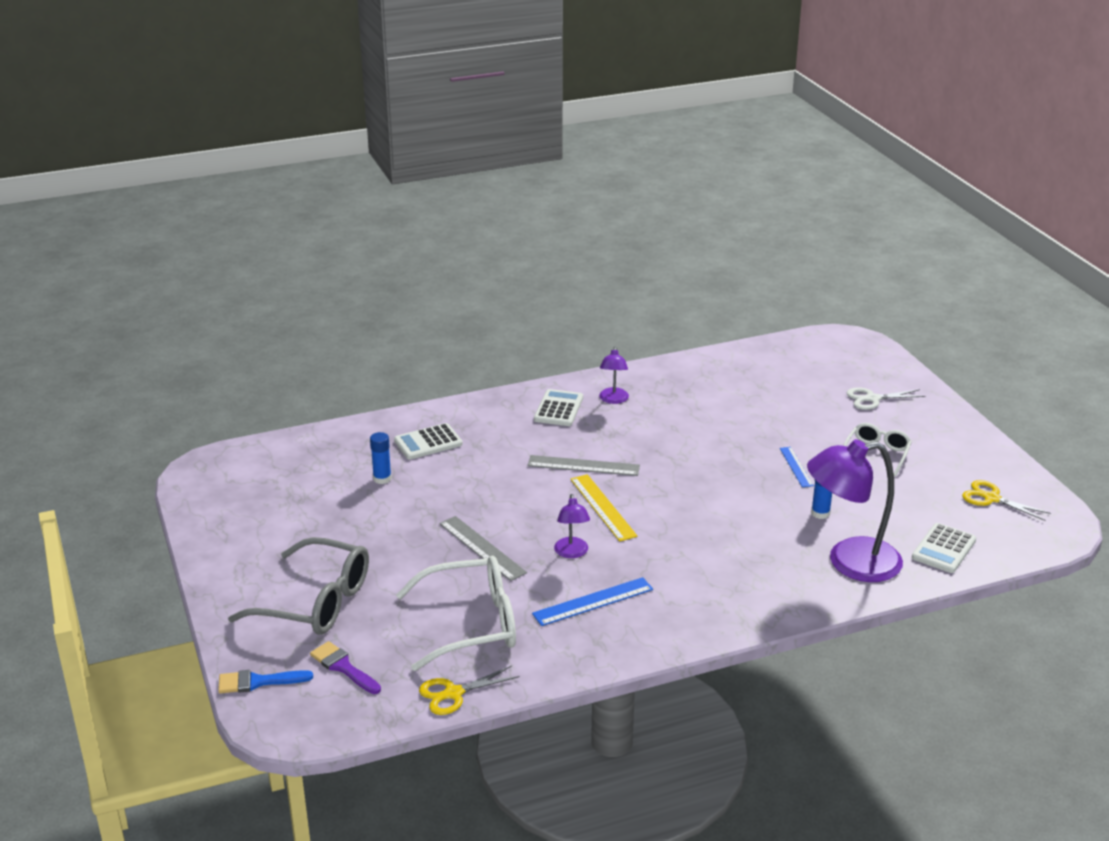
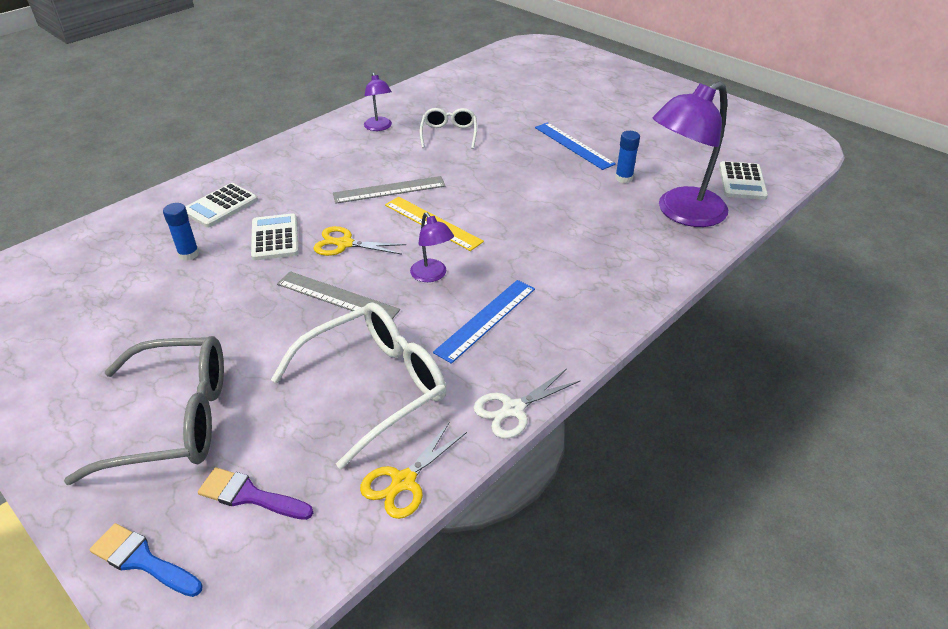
camera: 25 degrees left, 10 degrees up
blue brush [218,670,313,693] -> blue brush turned 60 degrees clockwise [90,523,203,597]
white calculator [534,389,583,426] -> white calculator moved to [251,213,299,260]
blue ruler [780,447,814,487] -> blue ruler [535,122,616,170], size x1.58
white glasses [843,423,912,476] -> white glasses moved to [420,108,477,149]
white scissors [847,387,925,410] -> white scissors moved to [473,369,581,439]
yellow scissors [962,480,1051,521] -> yellow scissors moved to [313,226,406,256]

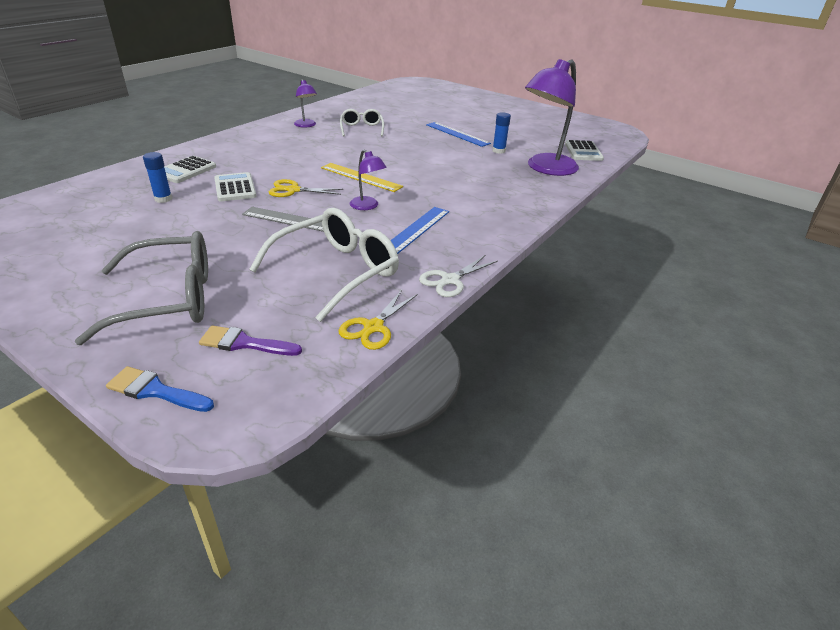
camera: 10 degrees left, 5 degrees down
grey ruler [333,176,445,204] -> none

